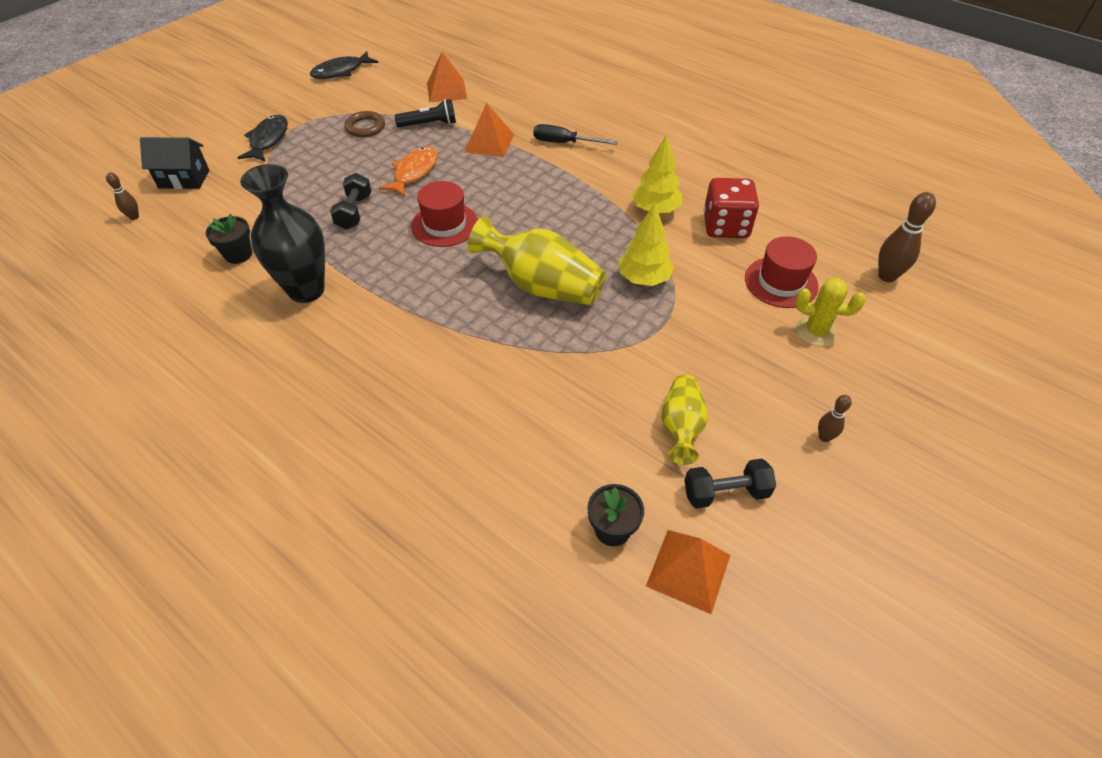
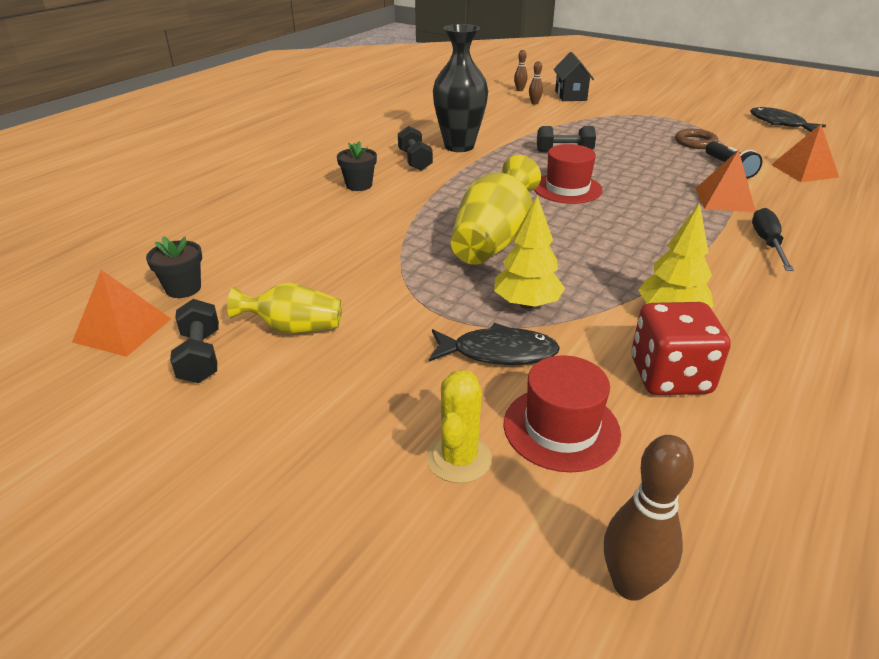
camera: 85 degrees right, 15 degrees down
black flower pot [205,214,252,264] -> black flower pot moved to [337,141,377,191]
black fish [237,115,288,162] -> black fish moved to [429,323,560,365]
orange fish [379,146,438,197] -> none
brown bowling pin [818,395,852,442] -> brown bowling pin moved to [529,61,543,105]
none -> black dumbbell [398,126,433,170]

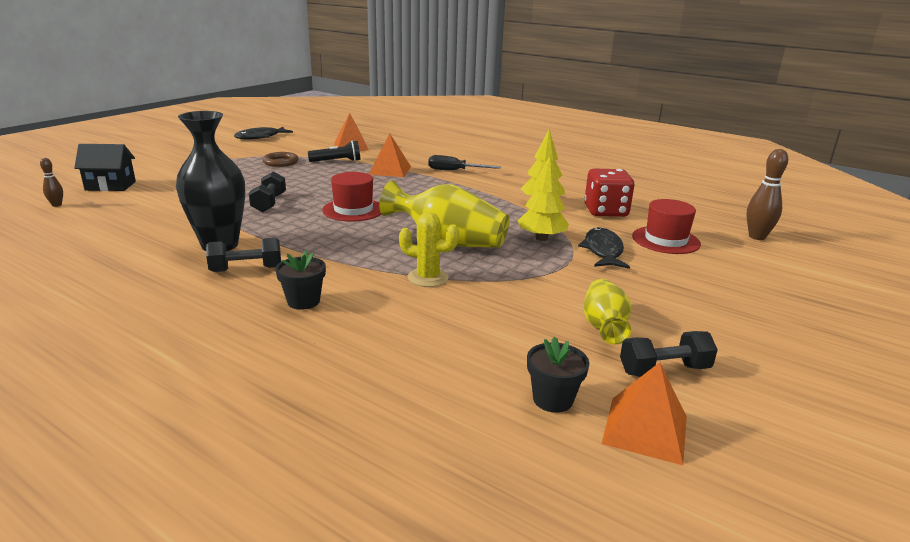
camera: 90 degrees left, 10 degrees down
yellow cactus [427,370,492,483] -> yellow cactus moved to [399,212,459,287]
brown bowling pin [529,61,543,105] -> none

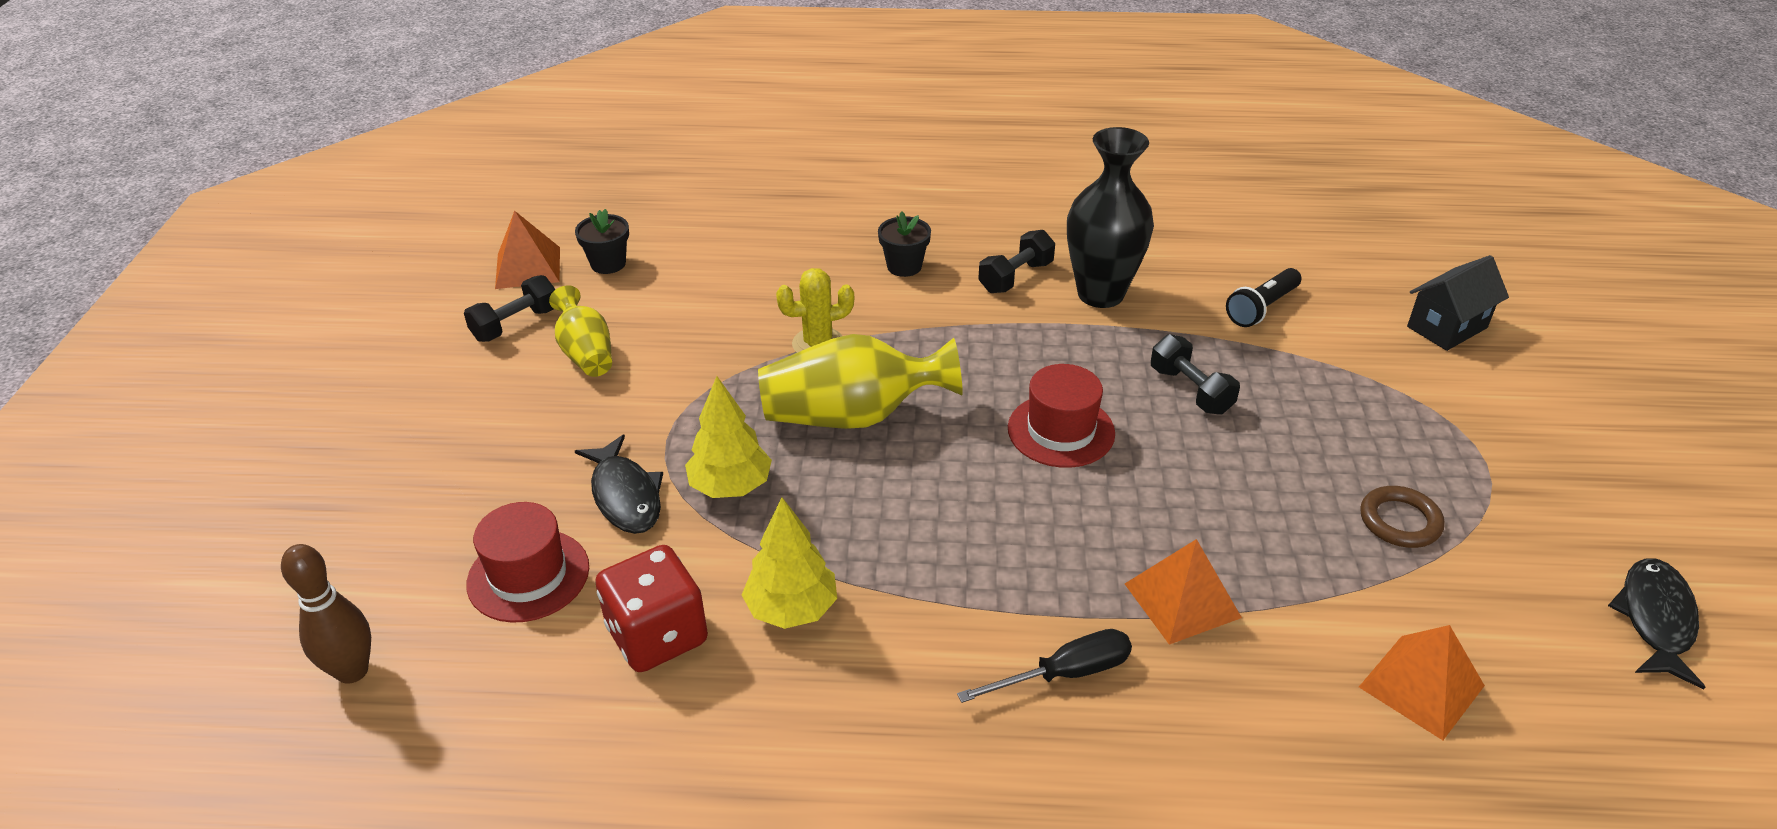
camera: 150 degrees right, 15 degrees up
brown bowling pin [40,158,63,207] -> none
black flashlight [308,141,360,162] -> black flashlight moved to [1226,268,1301,327]

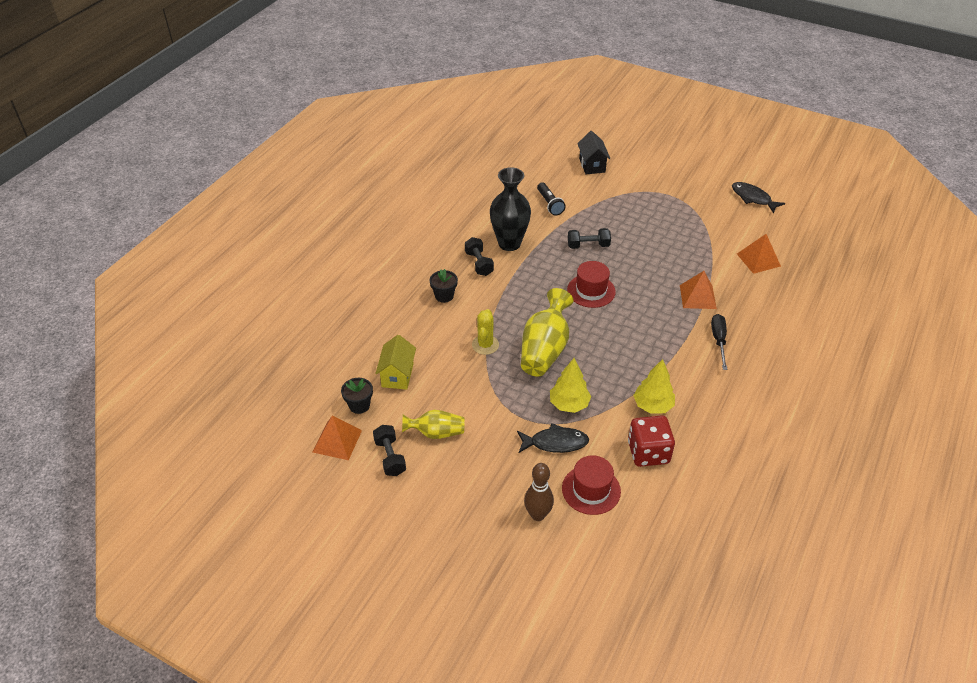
camera: 65 degrees left, 5 degrees up
brown bowling pin [281,544,371,684] -> brown bowling pin moved to [524,463,554,521]
brown ring [1360,486,1445,548] -> none
none -> yellow house [375,335,416,390]

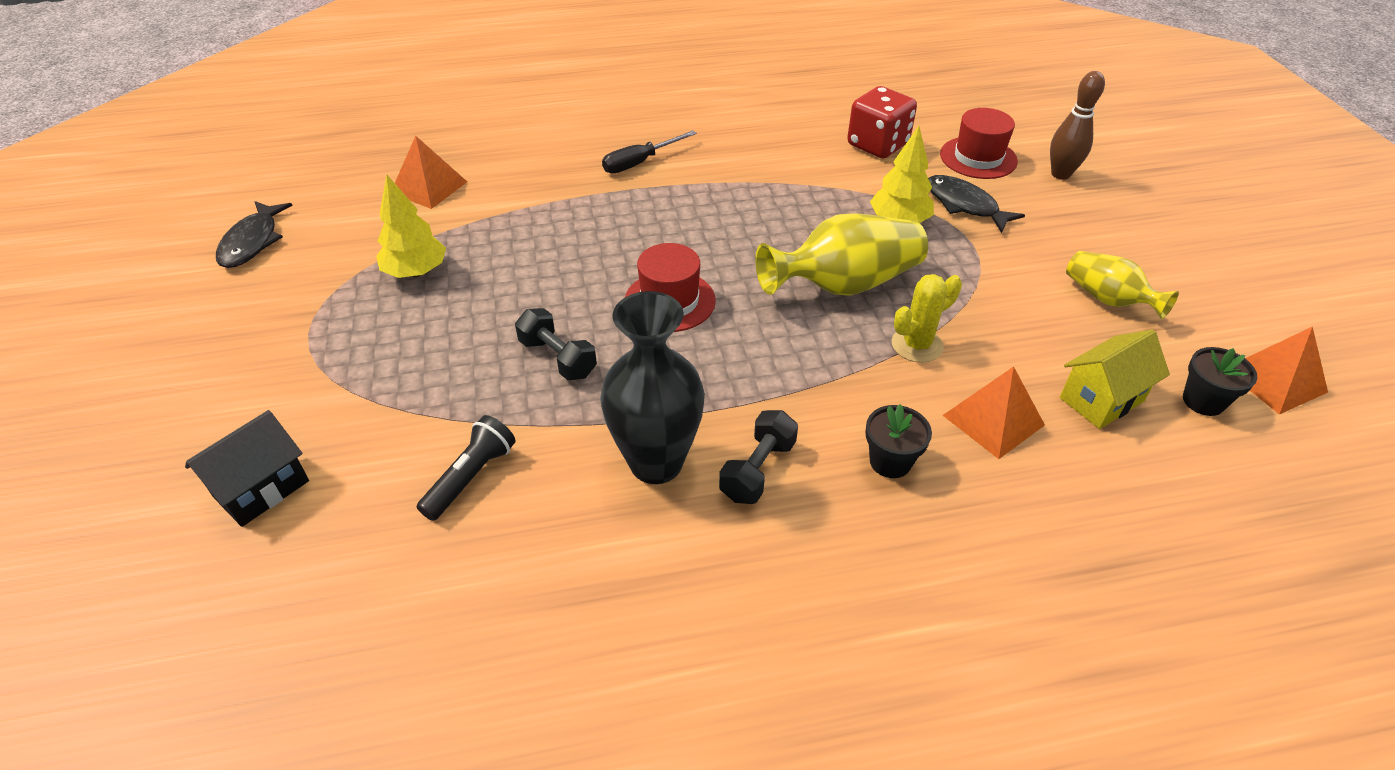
camera: 130 degrees left, 0 degrees up
black dumbbell [373,425,406,476] -> none
yellow tree [633,359,675,414] -> yellow tree moved to [376,175,446,278]
orange pyramid [680,271,717,309] -> orange pyramid moved to [943,367,1045,459]

